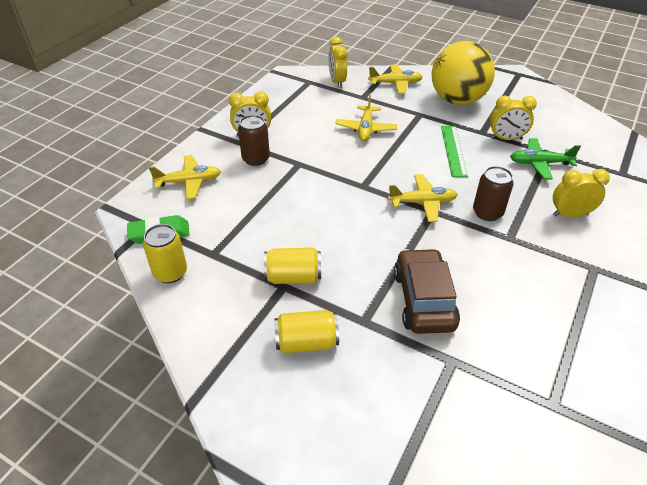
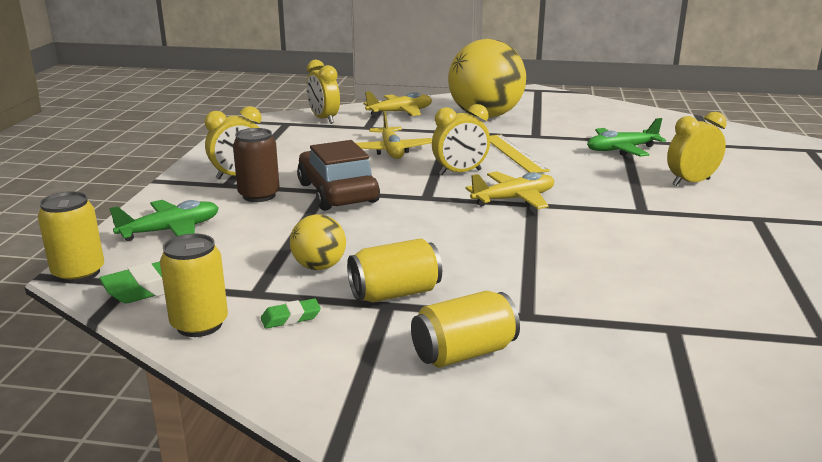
camera: 20 degrees left, 20 degrees down
yellow plane [149,155,221,199] -> green plane [109,200,219,241]
brown car [394,248,460,334] -> brown car moved to [297,140,380,211]
green ruler [441,126,468,177] -> yellow ruler [490,134,550,173]
brown can [473,166,513,221] -> none
yellow clock [490,96,537,140] -> yellow clock moved to [432,104,490,175]
none -> yellow can [38,191,104,283]
none -> green eraser [261,299,321,329]
none -> yellow ball [290,214,346,270]

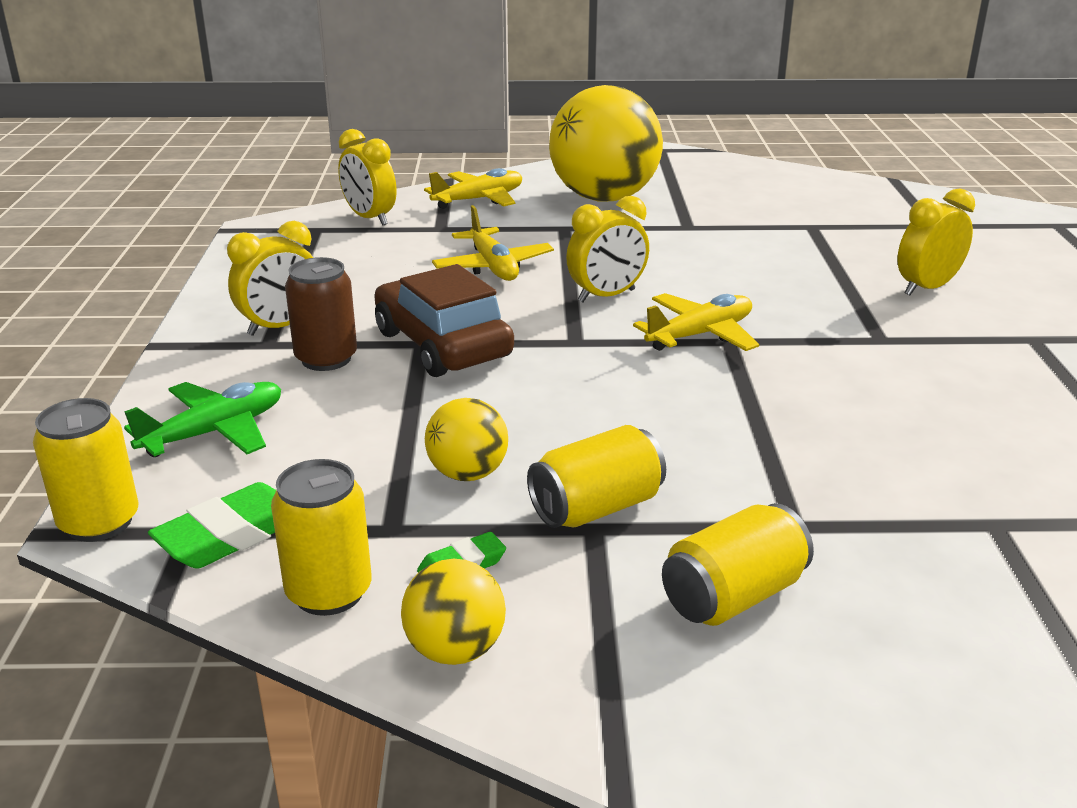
camera: 10 degrees left, 5 degrees up
yellow ruler [490,134,550,173] -> none
green plane [587,118,666,157] -> none
none -> yellow ball [401,559,506,665]

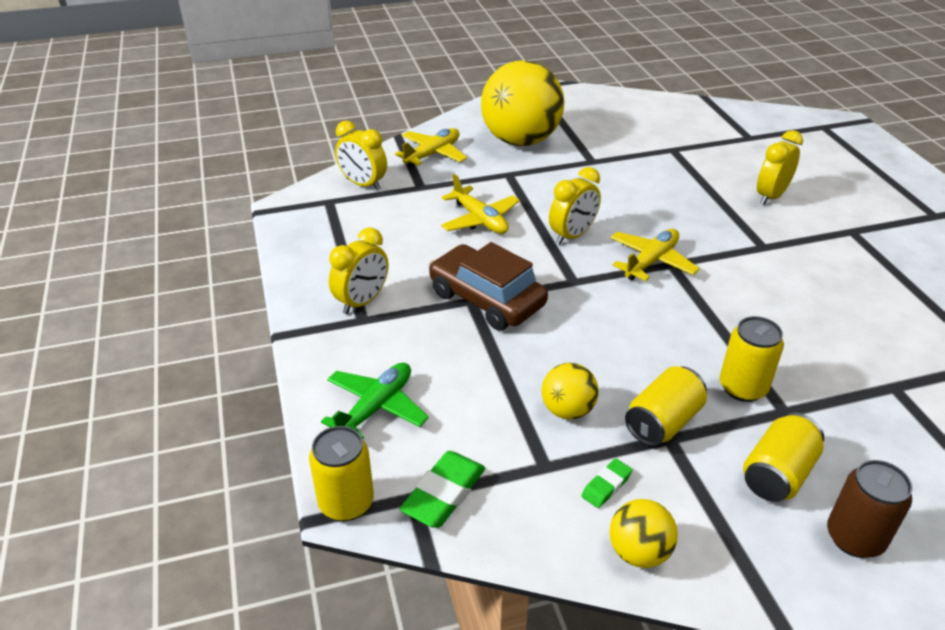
camera: 15 degrees left, 10 degrees up
yellow can [271,459,371,616] -> yellow can moved to [720,316,784,402]
brown can [285,257,357,371] -> brown can moved to [827,460,912,558]

